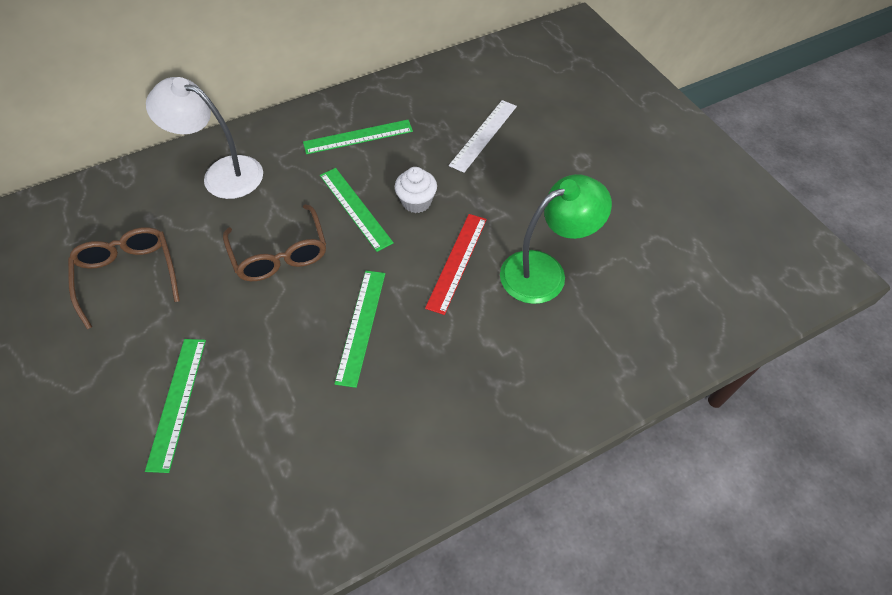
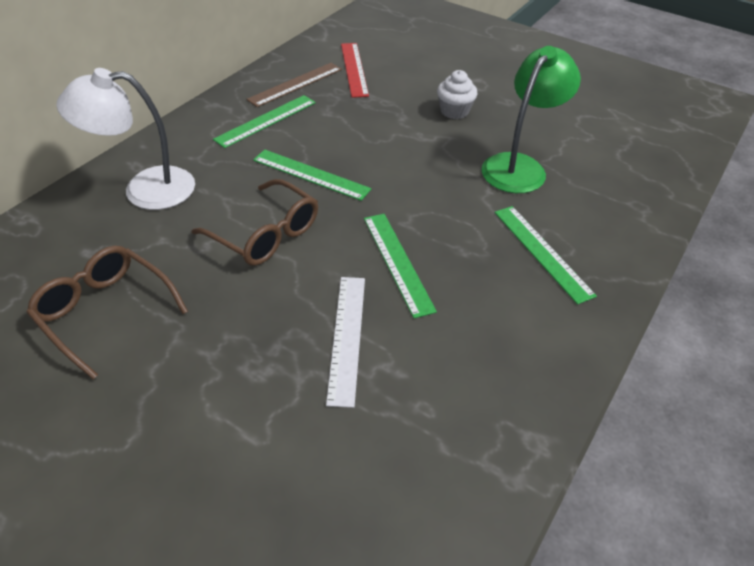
camera: 30 degrees left, 10 degrees down
green ruler [145,339,206,473] -> green ruler moved to [495,206,597,304]
white cupcake [395,167,437,213] -> white cupcake moved to [437,70,478,119]
red ruler [425,214,487,315] -> red ruler moved to [341,43,369,98]
white ruler [449,100,517,173] -> white ruler moved to [326,277,365,408]
none -> brown ruler [246,63,342,107]

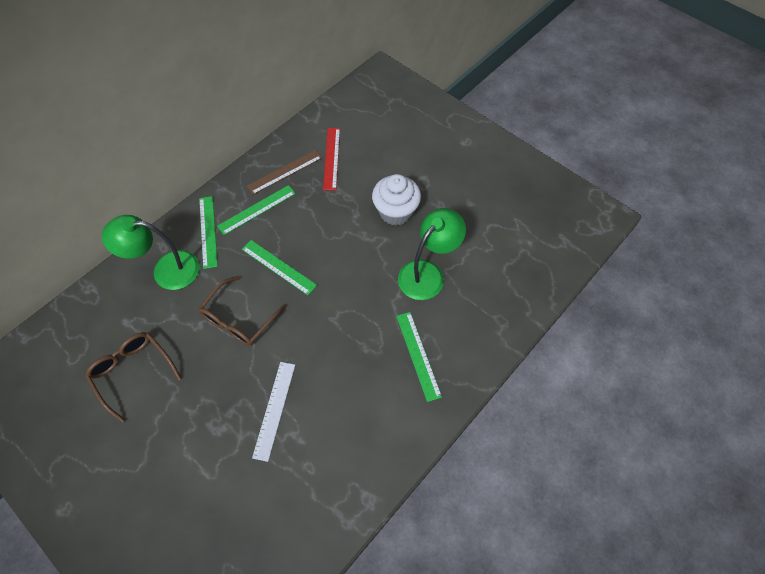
camera: 10 degrees right, 15 degrees up
white lamp [56,68,195,210] -> green lamp [102,215,200,290]
brown glasses [191,179,318,266] -> brown glasses turned 75 degrees clockwise [199,276,287,346]
green ruler [364,214,437,318] -> green ruler moved to [199,196,218,269]
white cupcake [437,70,478,119] -> white cupcake [372,174,421,225], size x1.60

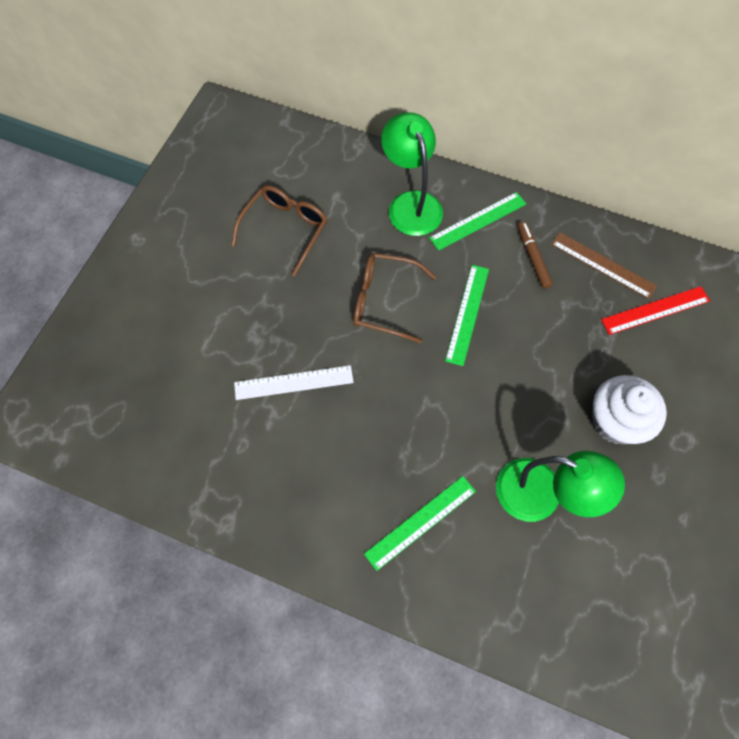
camera: 70 degrees right, 5 degrees up
green ruler [217,185,296,235] -> brown marker [518,221,553,289]

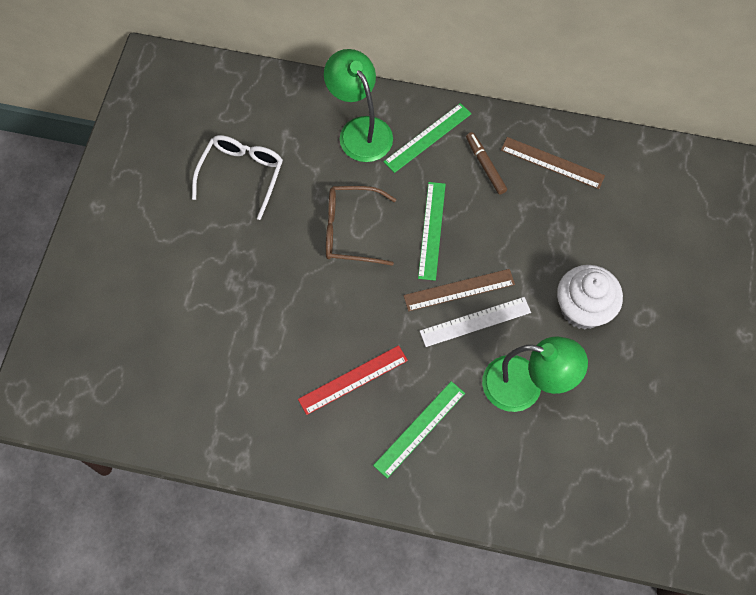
camera: 10 degrees left, 0 degrees up
brown glasses [231,185,327,276] -> white glasses [192,135,283,220]
white ruler [234,365,354,400] -> white ruler moved to [420,297,531,347]
red ruler [601,286,710,335] -> red ruler moved to [298,345,408,415]
none -> brown ruler [403,269,515,311]

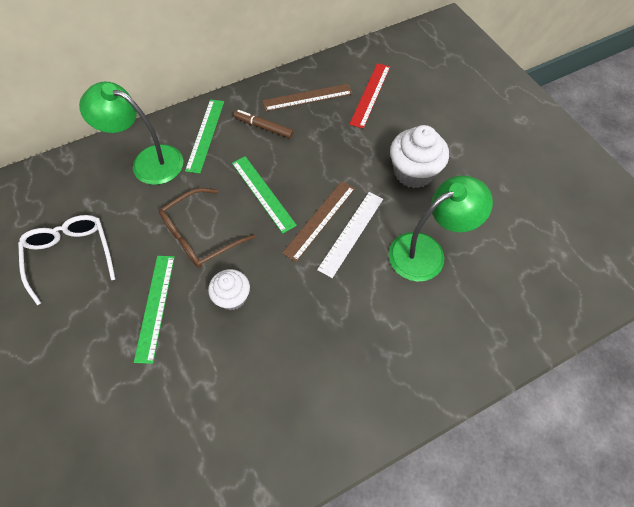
camera: 40 degrees left, 5 degrees down
red ruler [298,345,408,415] -> red ruler moved to [349,63,390,129]
green ruler [373,381,465,478] -> green ruler moved to [134,256,175,364]
none -> white cupcake [208,269,250,310]

